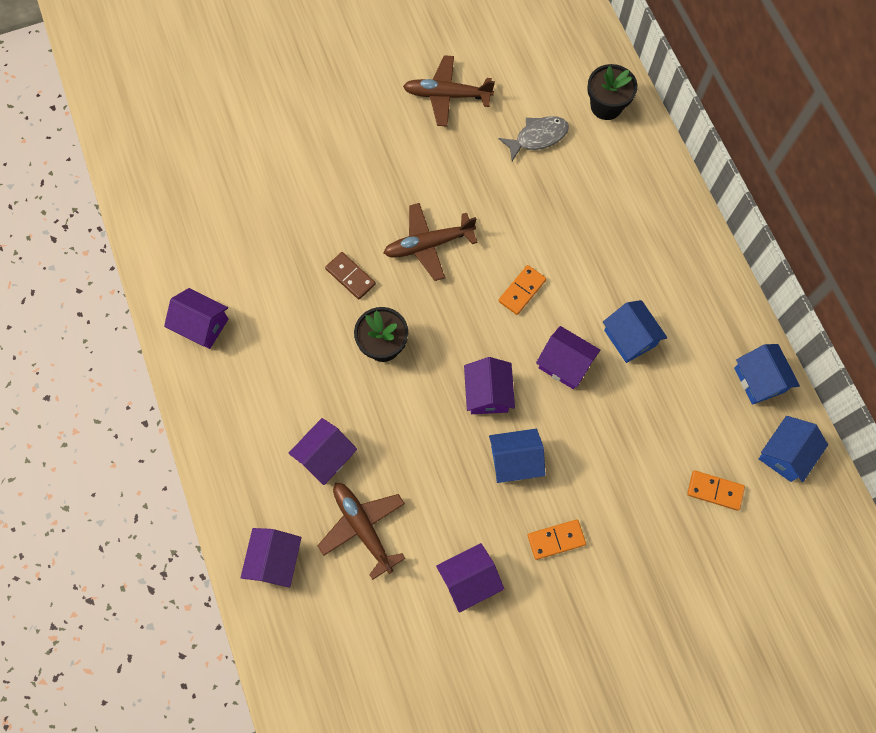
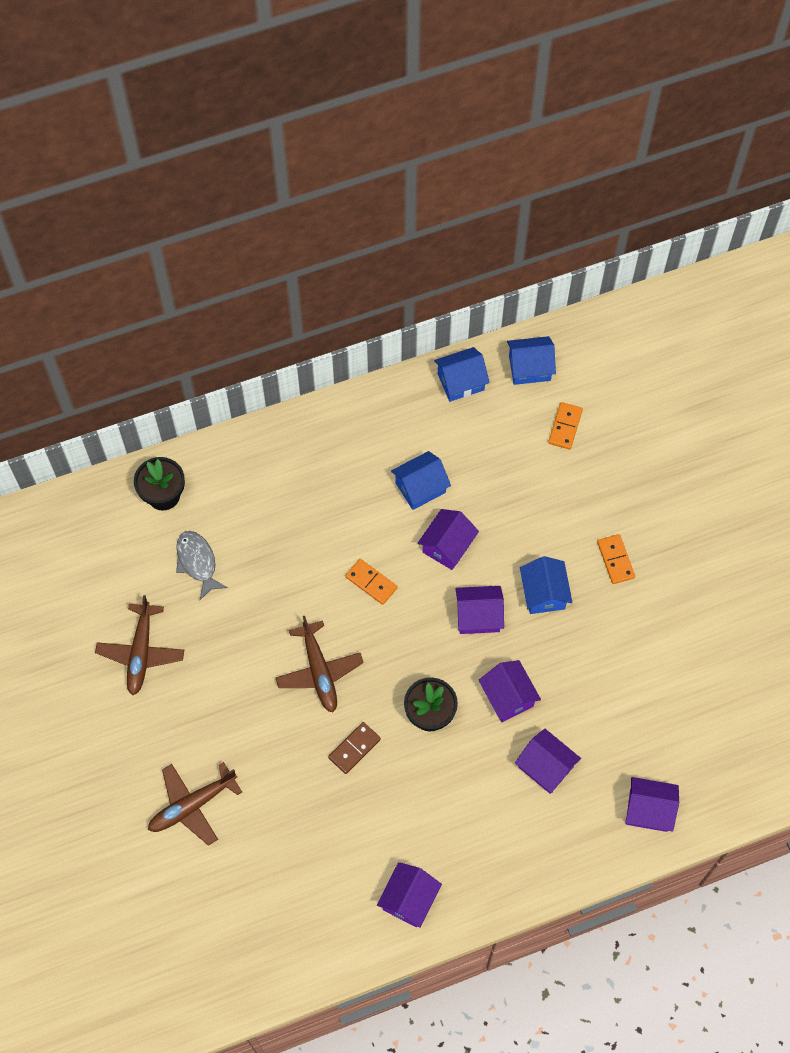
camera: 90 degrees left, 5 degrees down
brown plane [318,483,405,580] -> brown plane moved to [148,762,242,846]
purple house [436,543,504,613] -> purple house moved to [478,660,541,722]
blue house [759,416,828,482] -> blue house turned 45 degrees counterclockwise [507,336,556,385]

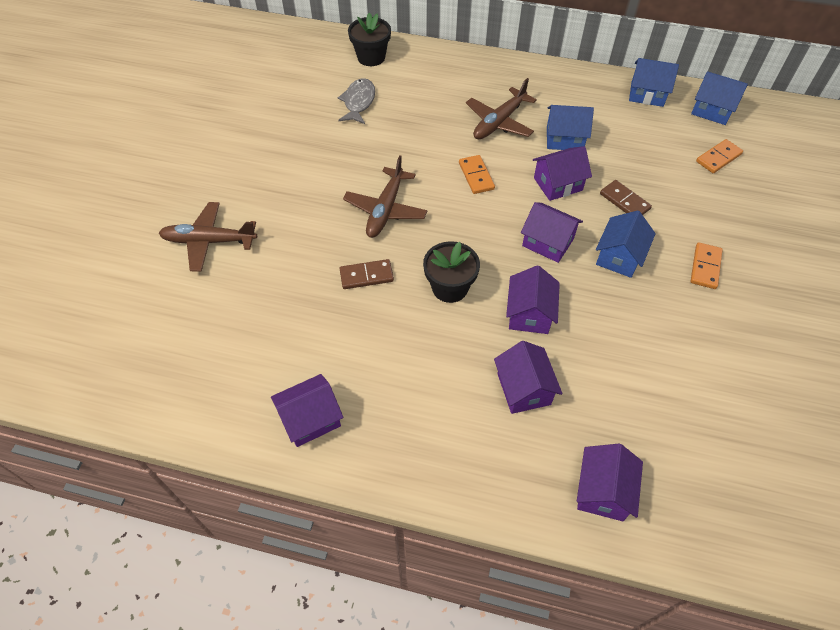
camera: 35 degrees right, 10 degrees down
brown plane [95,595,184,695] -> brown plane moved to [466,78,537,139]
purple house [625,777,679,832] -> purple house turned 60 degrees clockwise [577,444,643,521]
none -> brown domino [600,180,652,215]

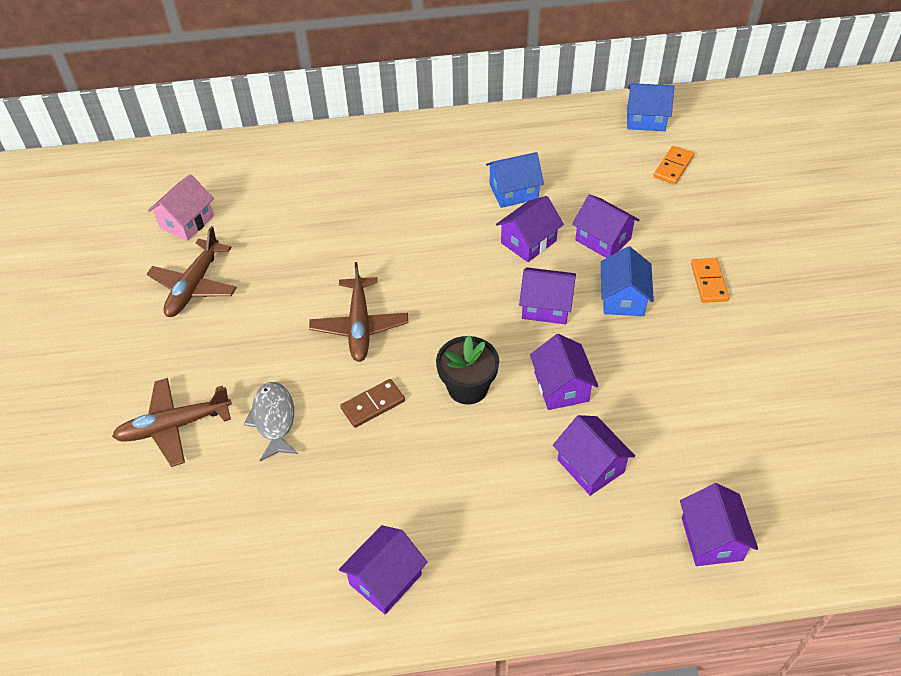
camera: 20 degrees left, 5 degrees down
grey fish [338,78,375,124] -> grey fish moved to [244,382,298,462]
black flower pot [348,13,391,66] -> none
orange domino [459,155,495,194] -> none
brown plane [466,78,537,139] -> brown plane moved to [147,226,237,317]
brown domino [600,180,652,215] -> purple house [572,194,639,258]
blue house [629,58,679,107] -> none
none -> pink house [148,174,214,241]

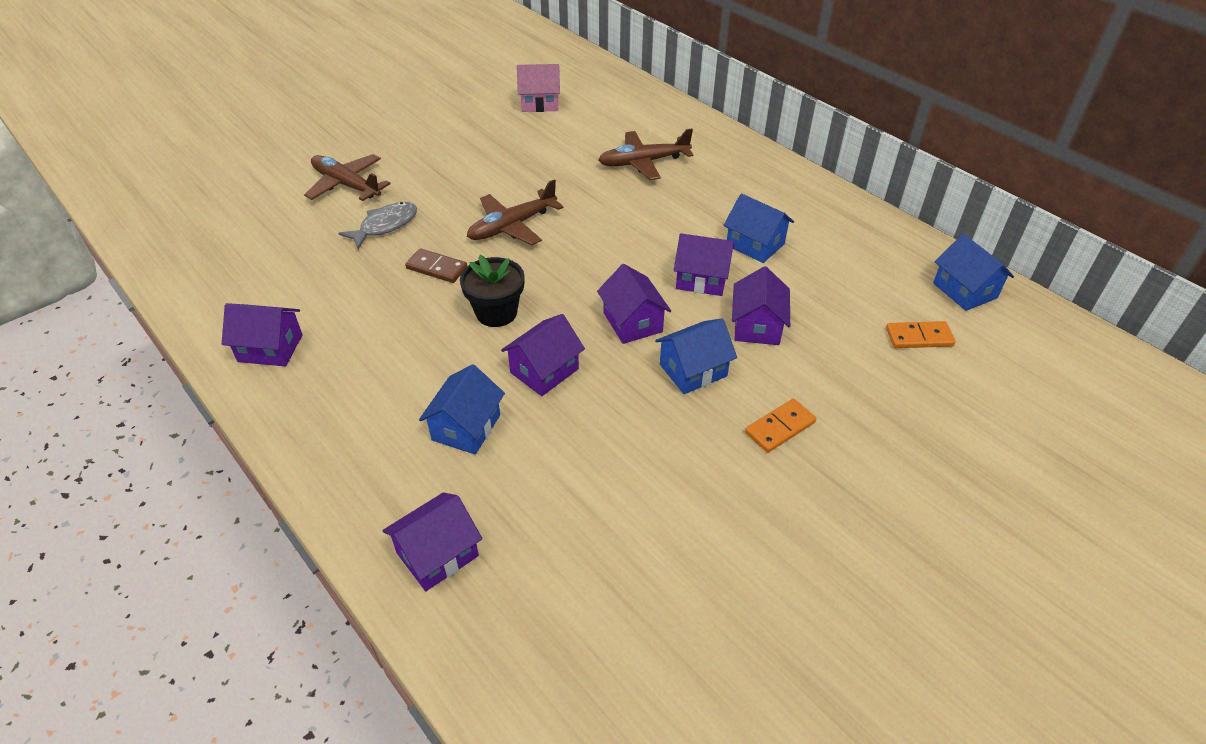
camera: 55 degrees right, 5 degrees down
brown plane [147,226,237,317] -> brown plane moved to [598,129,693,180]
purple house [553,415,635,496] -> blue house [419,364,505,455]

